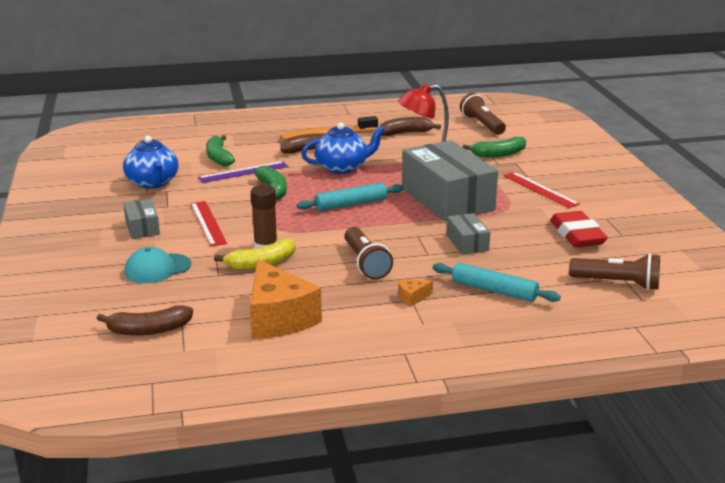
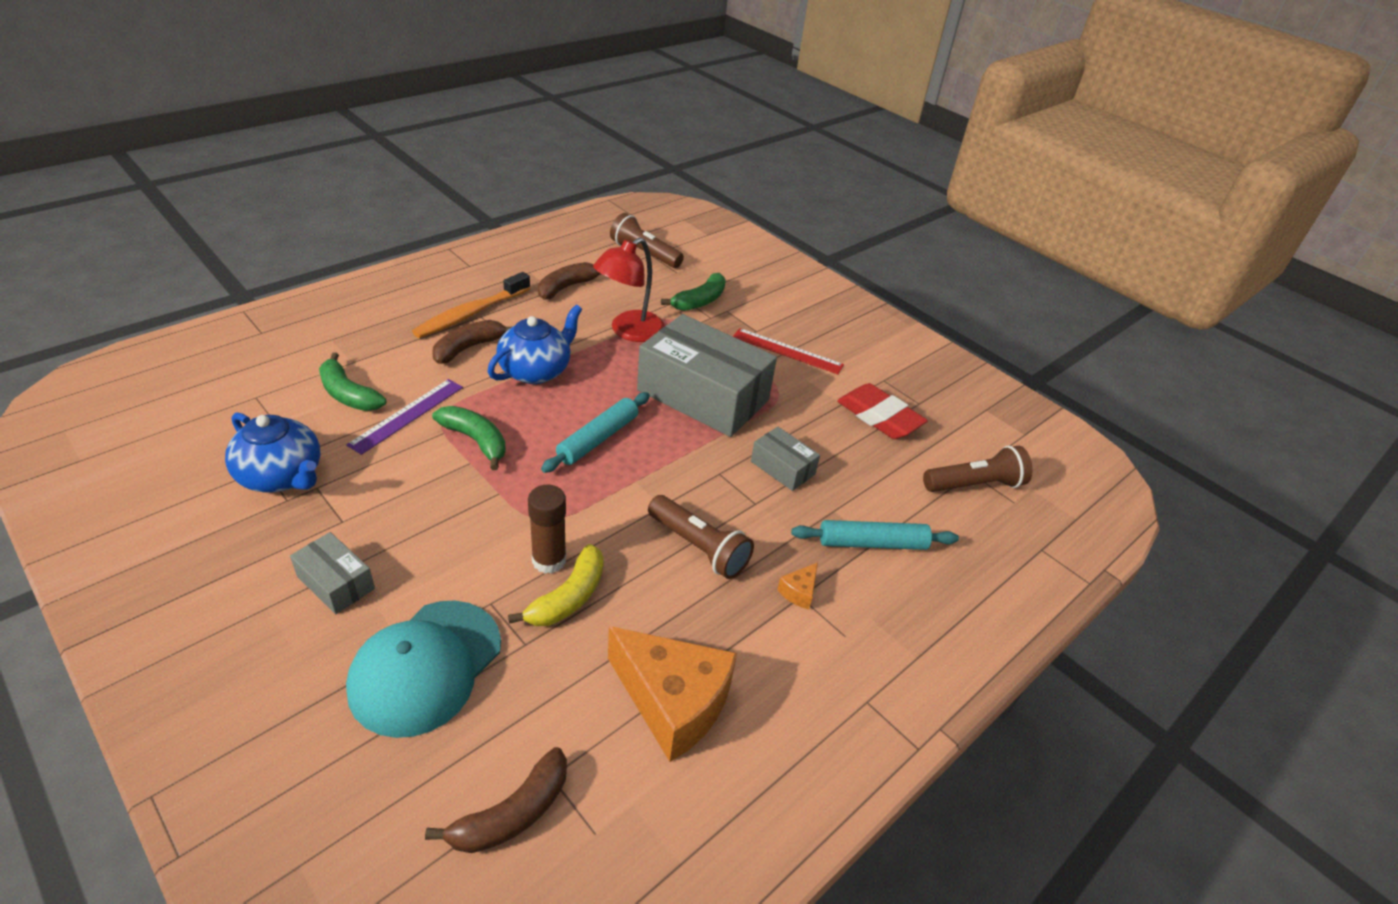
camera: 35 degrees left, 15 degrees up
turquoise cap [125,247,191,283] -> turquoise cap [346,600,501,738], size x1.55
red ruler [190,201,227,246] -> none

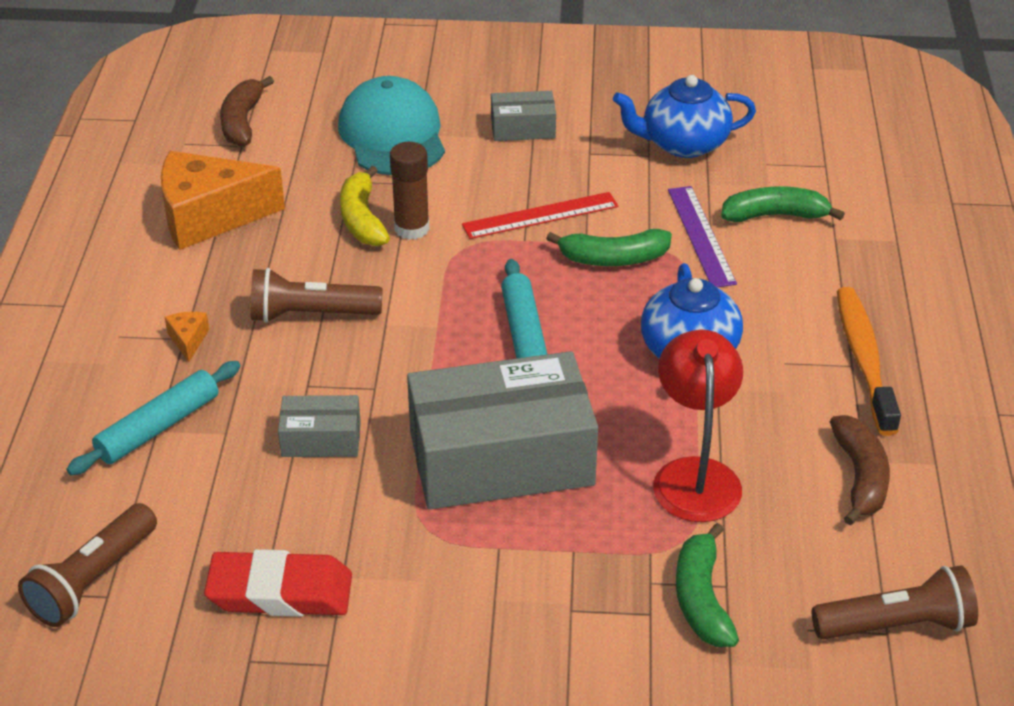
camera: 140 degrees right, 0 degrees up
brown banana [432,320,511,364] -> none
red ruler [733,328,844,374] -> red ruler moved to [462,192,618,239]

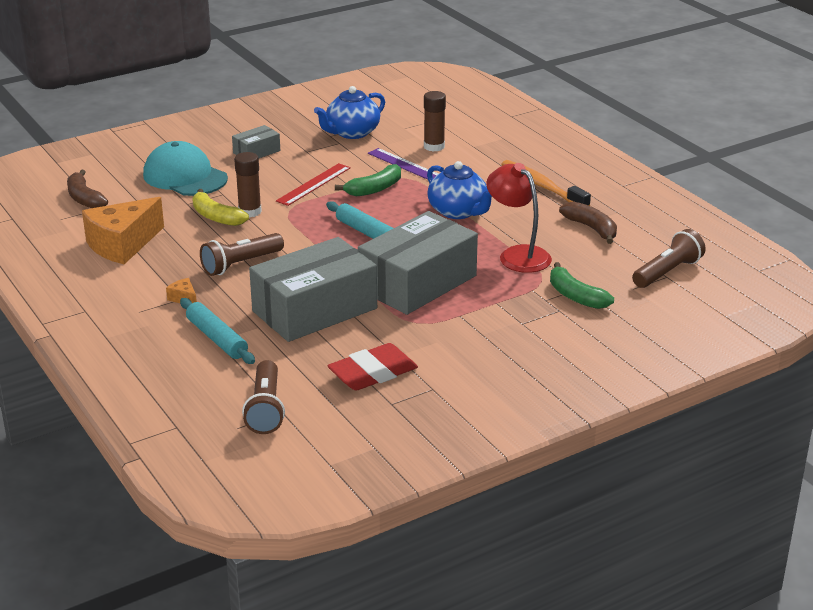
camera: 35 degrees left, 10 degrees down
turquoise rolling pin [66,361,241,475] -> turquoise rolling pin turned 45 degrees counterclockwise [180,298,255,364]
grey box [278,395,361,457] -> grey box [249,237,377,342], size x2.19
green banana [721,186,845,222] -> brown glue stick [424,91,446,152]

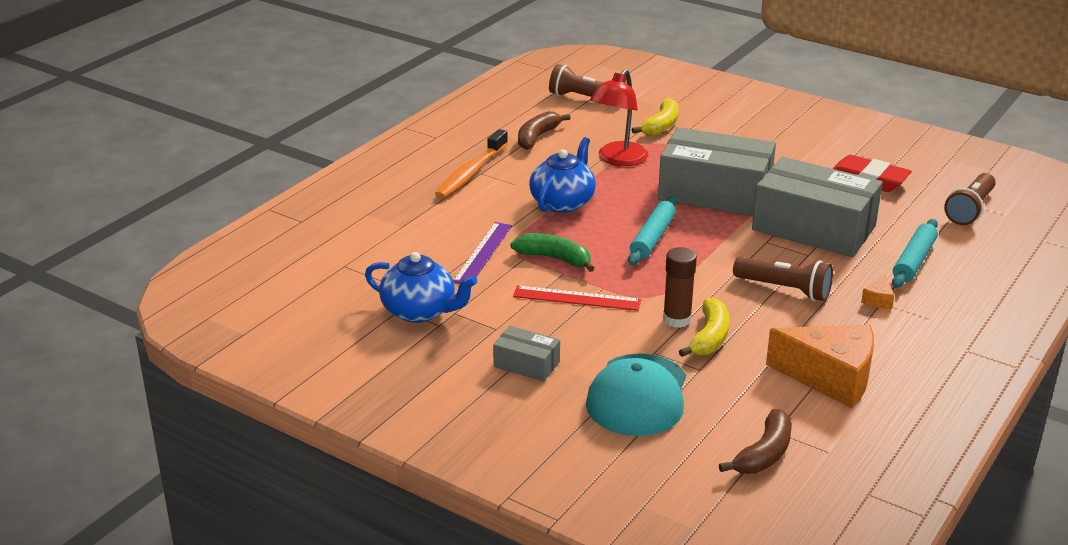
camera: 115 degrees left, 0 degrees up
brown flashlight [242,360,285,434] -> brown flashlight turned 150 degrees clockwise [944,173,996,225]
brown glue stick [424,91,446,152] -> none
green banana [550,262,614,309] -> yellow banana [632,98,679,136]

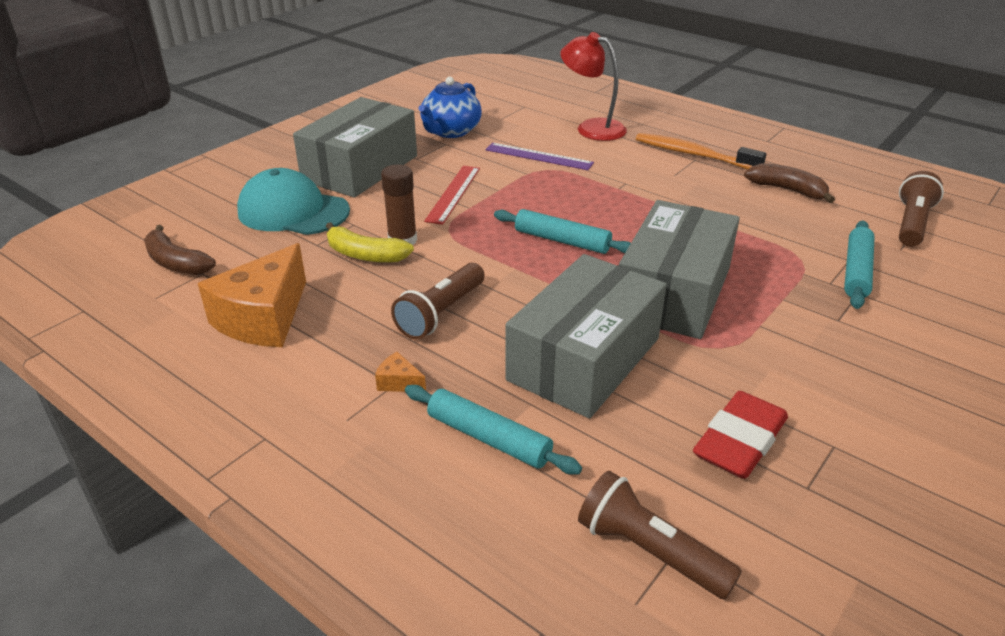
camera: 95 degrees right, 5 degrees up
grey box [493,326,560,381] -> grey box [293,97,417,198], size x2.19
green banana [510,233,594,272] -> none
blue teapot [529,137,596,213] -> none
red lamp [590,69,649,166] -> red lamp moved to [560,32,627,141]
yellow banana [632,98,679,136] -> turquoise rolling pin [844,221,875,309]

